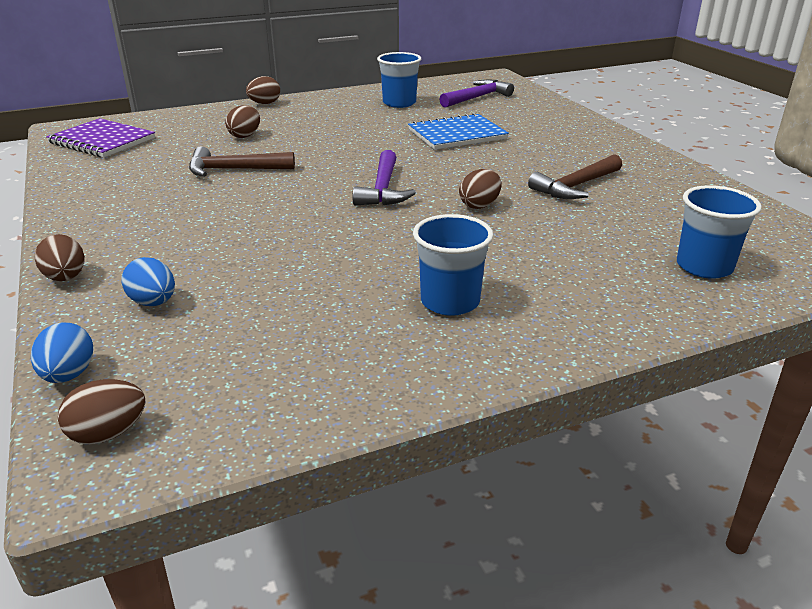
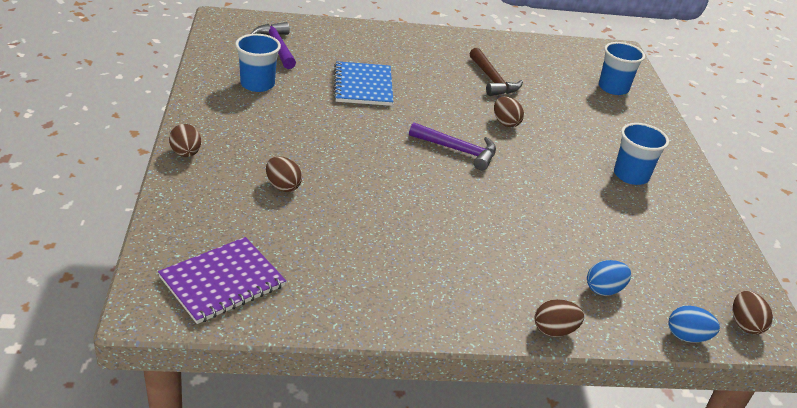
camera: 75 degrees left, 5 degrees up
brown hammer [189,146,295,177] -> none

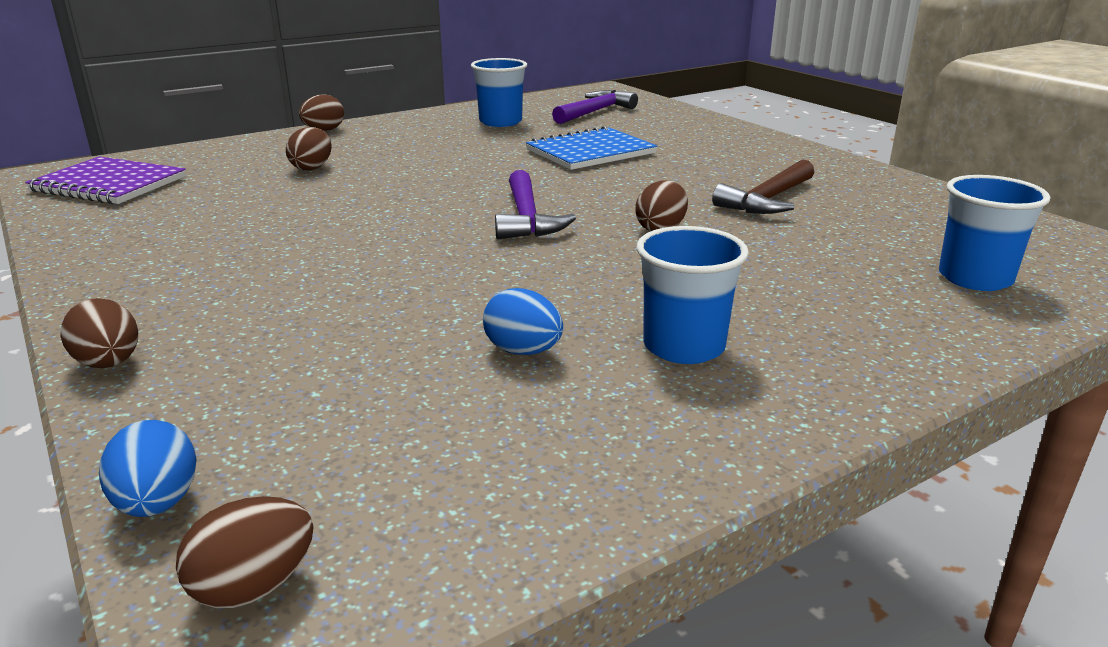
camera: 65 degrees right, 10 degrees down
blue egg [587,260,631,296] -> blue egg moved to [483,288,563,355]

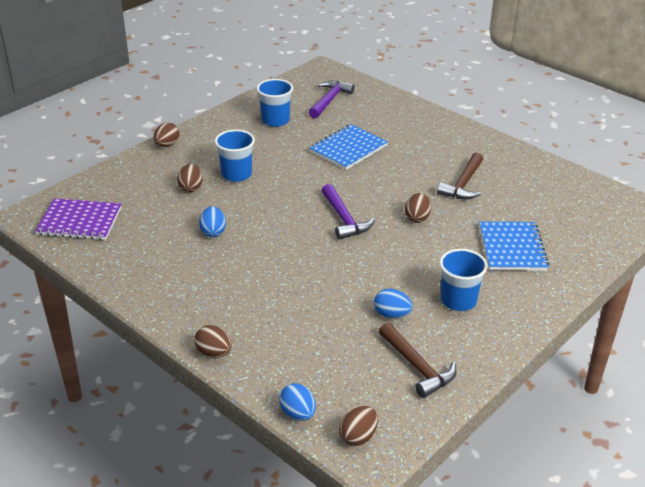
camera: 15 degrees left, 10 degrees up
blue cup [939,175,1050,291] -> blue cup moved to [215,129,255,182]
none -> blue egg [199,206,226,237]
none -> brown hammer [379,323,456,398]
none -> blue notebook [479,222,549,271]

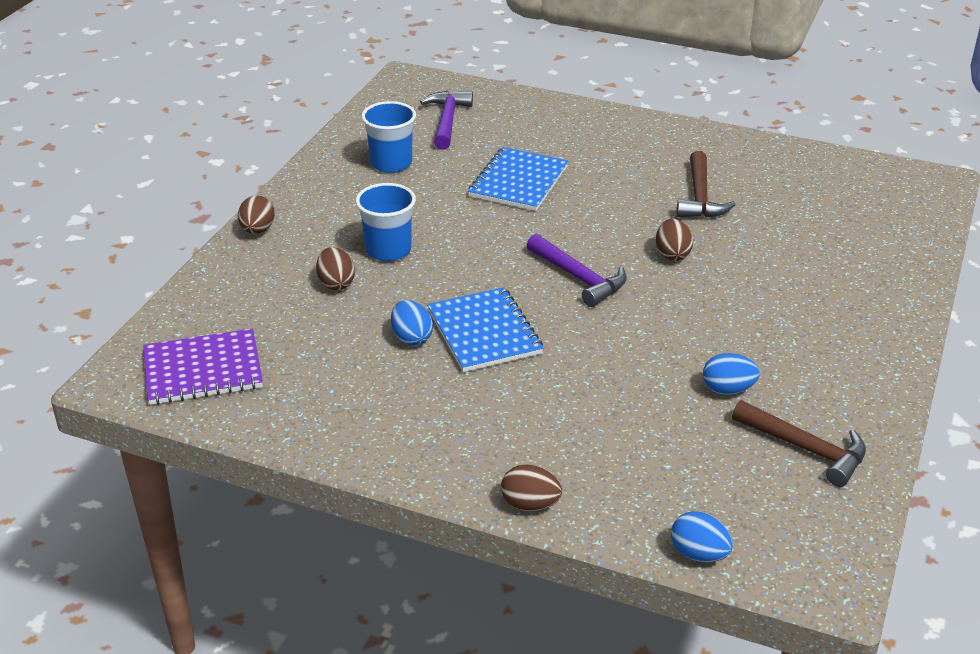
camera: 20 degrees left, 0 degrees up
brown egg [339,406,378,446] -> none
blue cup [439,249,488,311] -> none
blue notebook [479,222,549,271] -> blue notebook moved to [427,287,543,372]

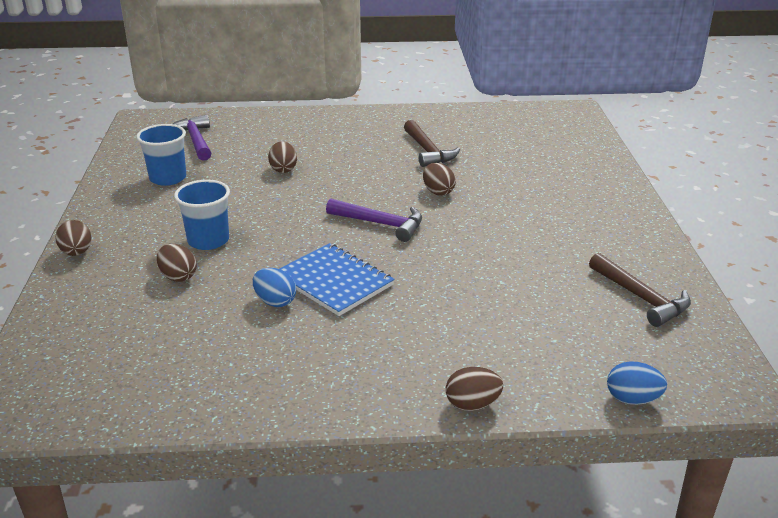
camera: 25 degrees left, 5 degrees down
purple notebook [143,328,263,405] -> none
blue notebook [468,147,568,211] -> brown egg [268,141,297,173]
blue egg [703,353,760,395] -> none
brown hammer [732,400,866,487] -> brown hammer turned 45 degrees clockwise [589,253,691,327]

